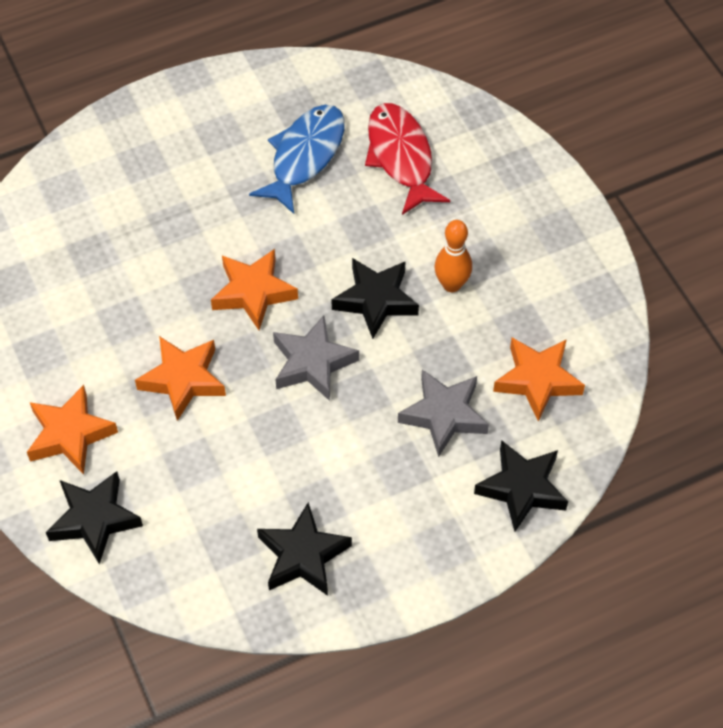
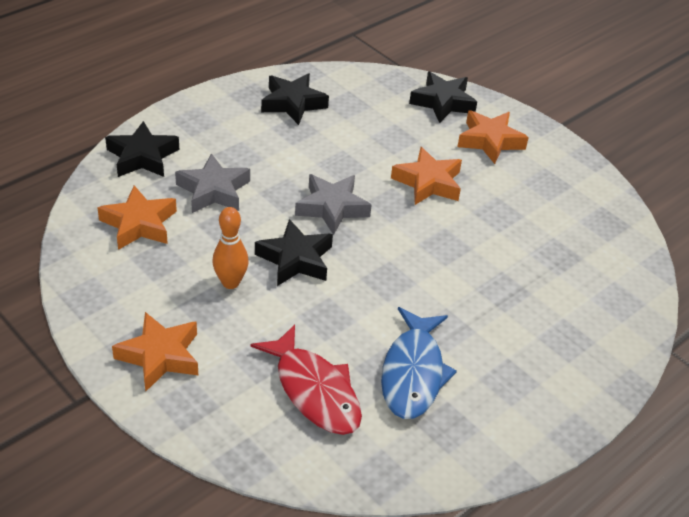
camera: 160 degrees right, 15 degrees down
orange star [211,249,298,330] -> orange star moved to [112,312,198,392]

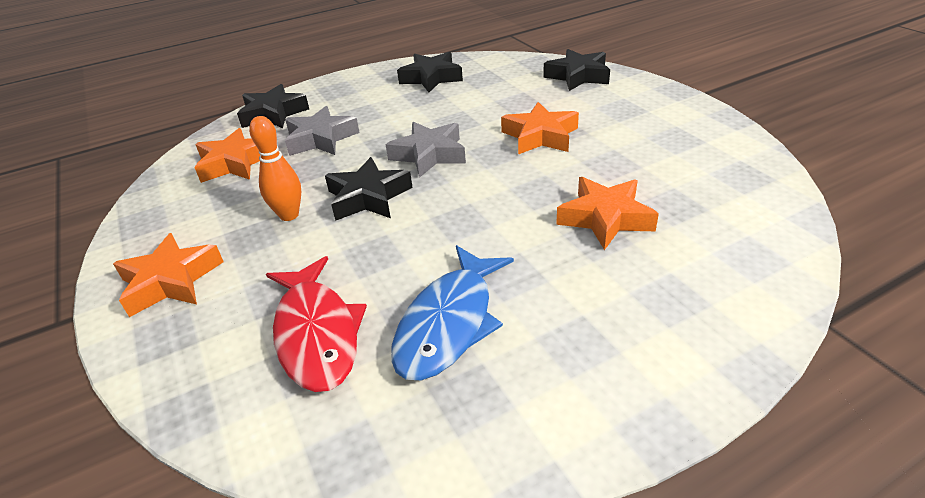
camera: 20 degrees right, 5 degrees down
orange star [457,110,529,164] -> orange star moved to [556,177,659,250]

